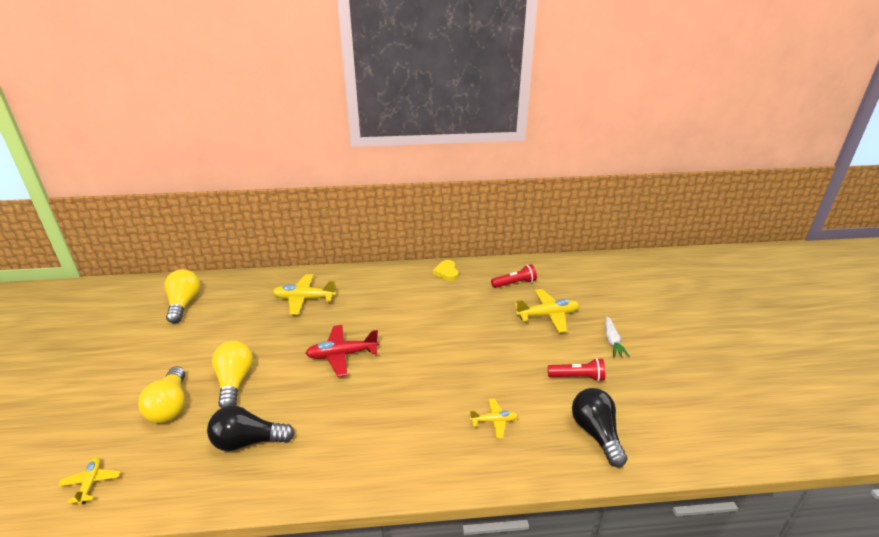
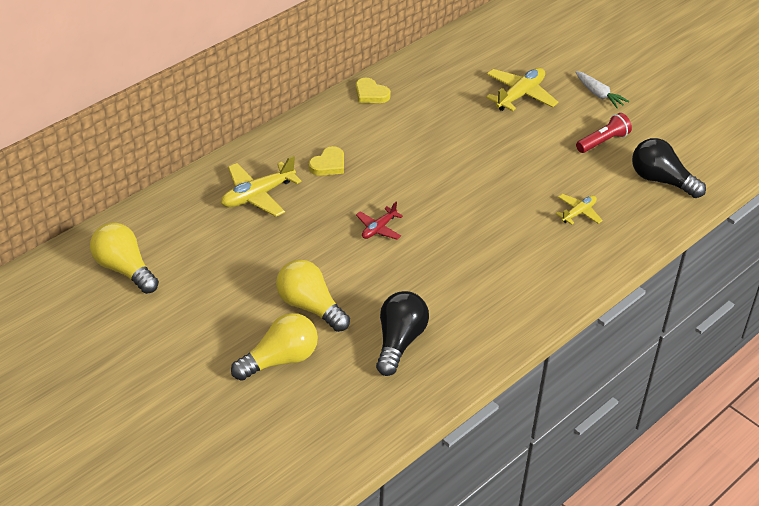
camera: 40 degrees left, 10 degrees up
yellow plane [58,457,120,505] -> none
yellow light bulb [138,366,185,423] -> yellow light bulb turned 75 degrees counterclockwise [231,313,318,381]
black light bulb [207,405,295,451] -> black light bulb turned 150 degrees clockwise [376,291,429,376]
red plane [305,325,379,377] -> red plane [356,202,403,240], size x0.59
red flashlight [491,264,537,288] -> none
none -> yellow heart [309,146,344,176]

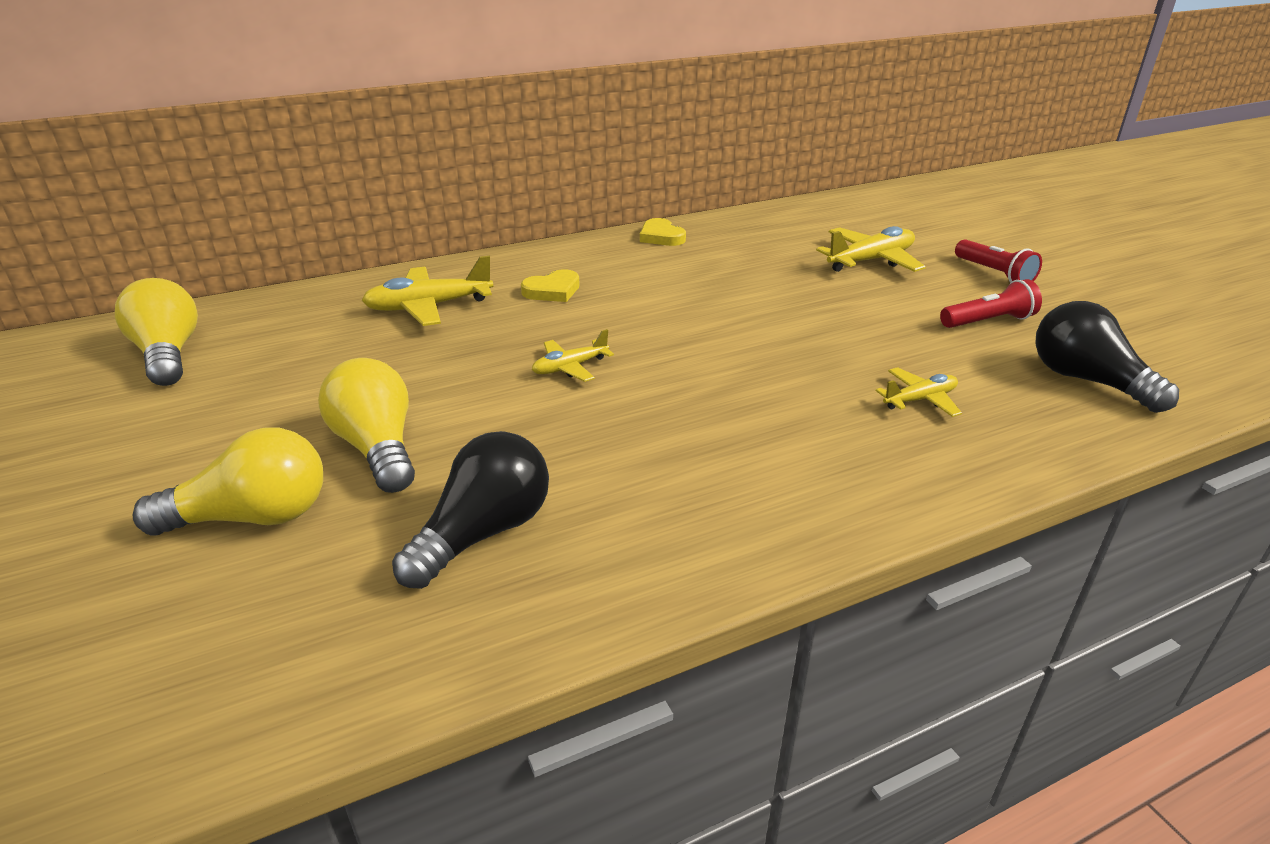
camera: 20 degrees right, 10 degrees down
red plane [356,202,403,240] -> yellow plane [532,329,614,382]
white carrot [575,71,630,109] -> red flashlight [955,239,1042,283]

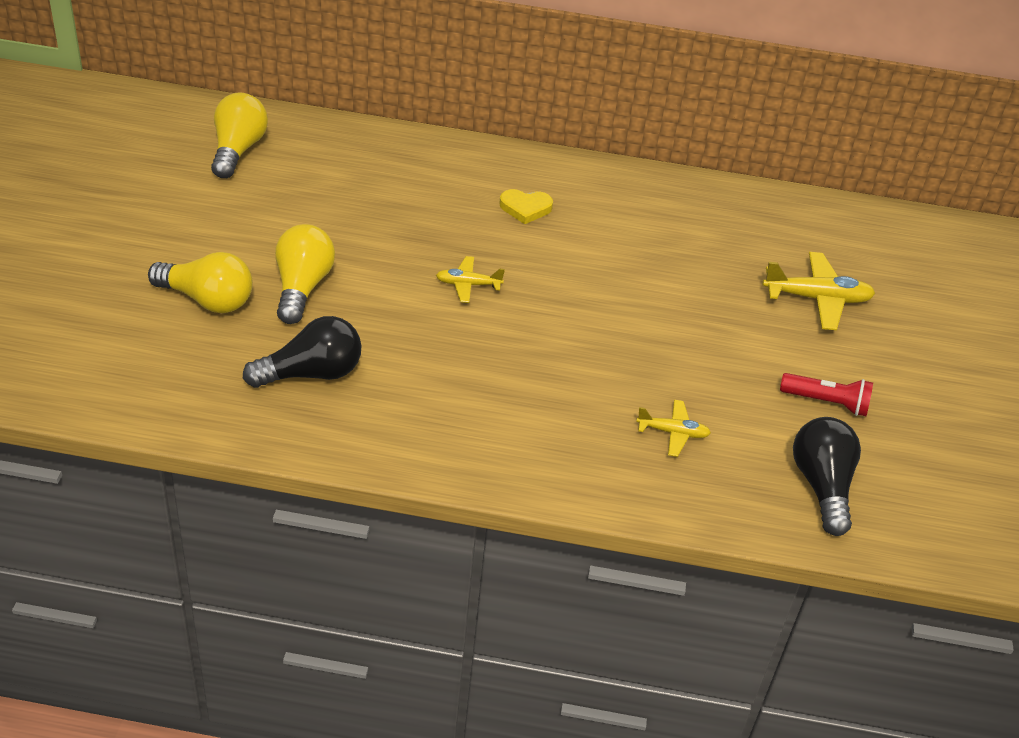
camera: 30 degrees right, 10 degrees up
yellow plane [362,256,493,326] -> none
yellow heart [640,218,686,246] -> none
red flashlight [955,239,1042,283] -> none

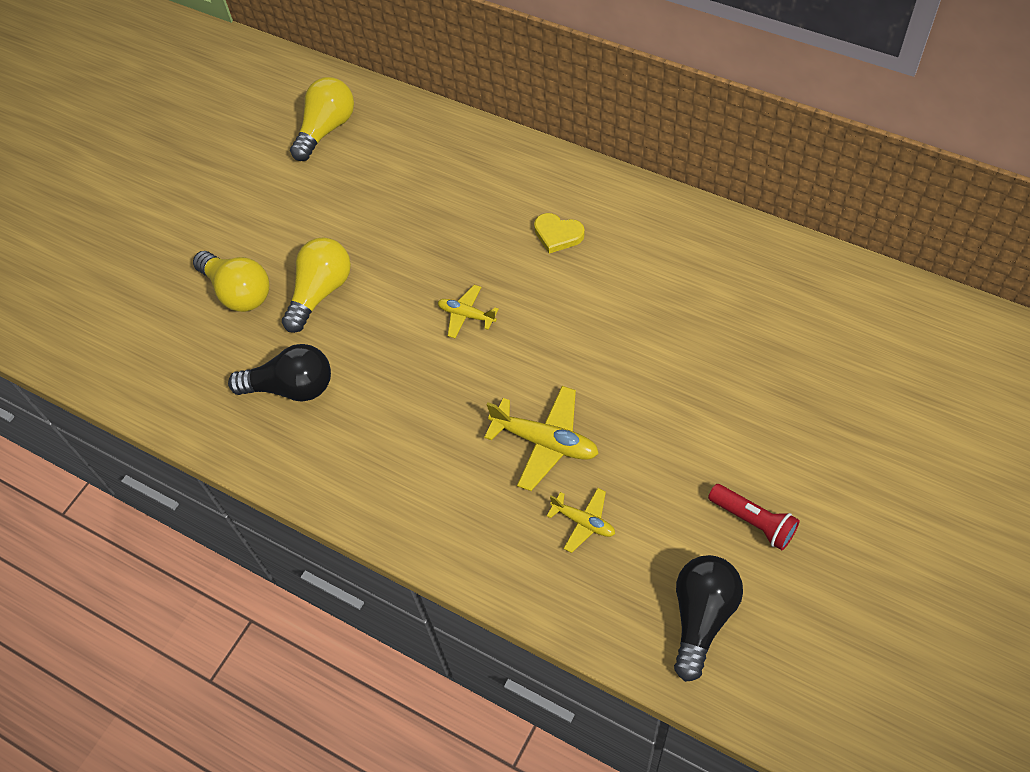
camera: 30 degrees right, 15 degrees up
yellow plane [763,252,875,330] -> yellow plane moved to [484,386,599,491]

